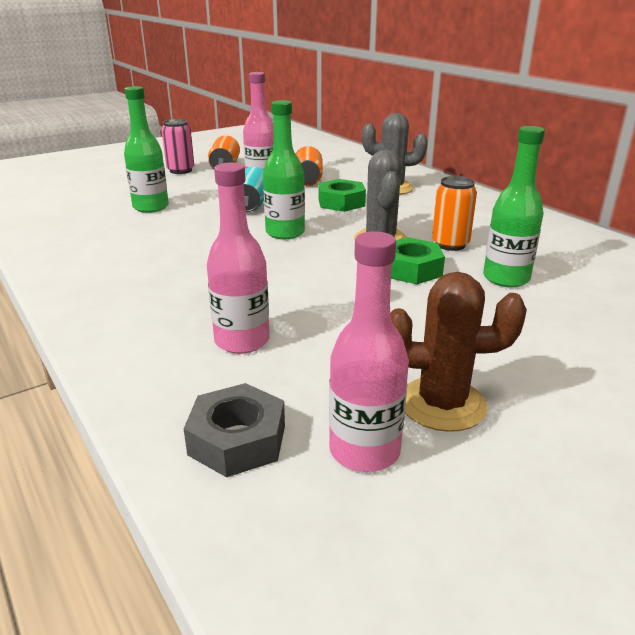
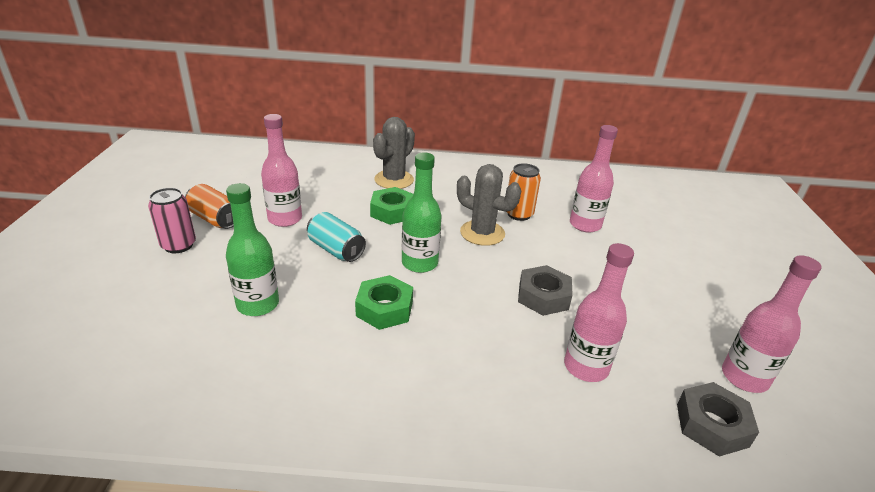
camera: 55 degrees left, 5 degrees up
orange can [296,146,323,186] -> none
brown cactus [390,272,527,432] -> none
green nut [391,237,445,285] -> green nut moved to [355,275,413,330]
green bottle [483,126,545,287] -> pink bottle [570,125,618,233]
none -> grey nut [518,265,573,316]

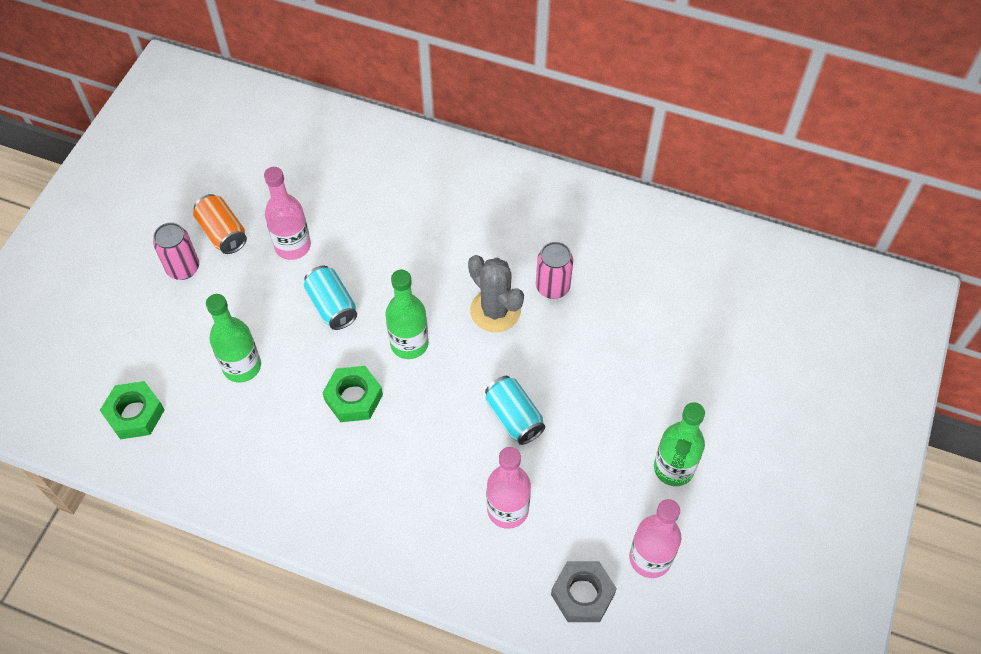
camera: 20 degrees right, 25 degrees up
green nut [370,187,413,225] -> green nut moved to [100,381,165,439]
grey cactus [373,117,415,189] -> none
orange can [507,163,541,221] -> pink can [536,242,573,299]
grey nut [518,265,573,316] -> turquoise can [485,376,545,445]
pink bottle [570,125,618,233] -> none
none -> green bottle [654,402,705,486]

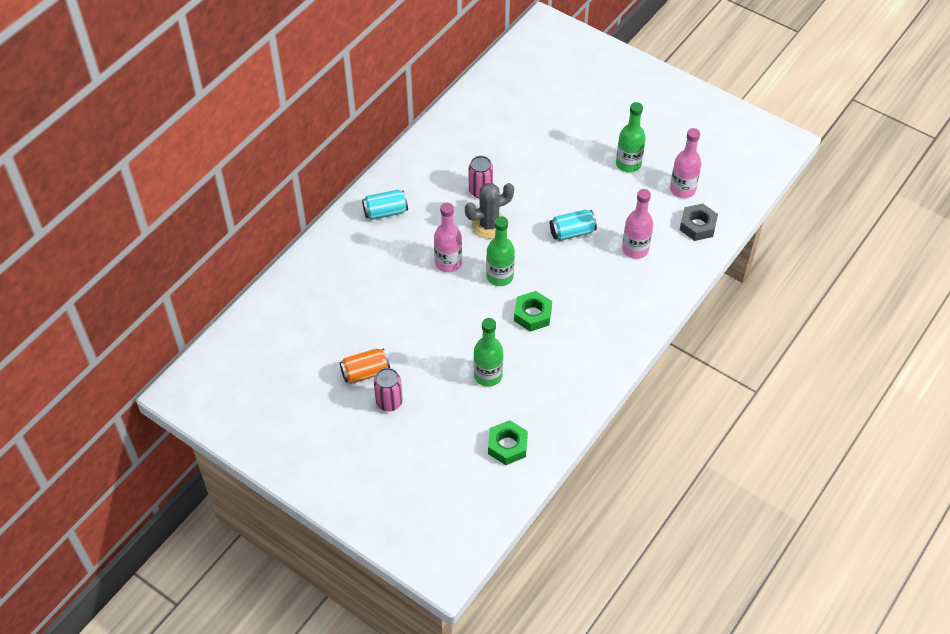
camera: 75 degrees left, 5 degrees down
pink bottle [264,167,311,260] -> pink bottle moved to [434,202,462,272]
turquoise can [304,266,357,330] -> turquoise can moved to [362,190,408,220]

